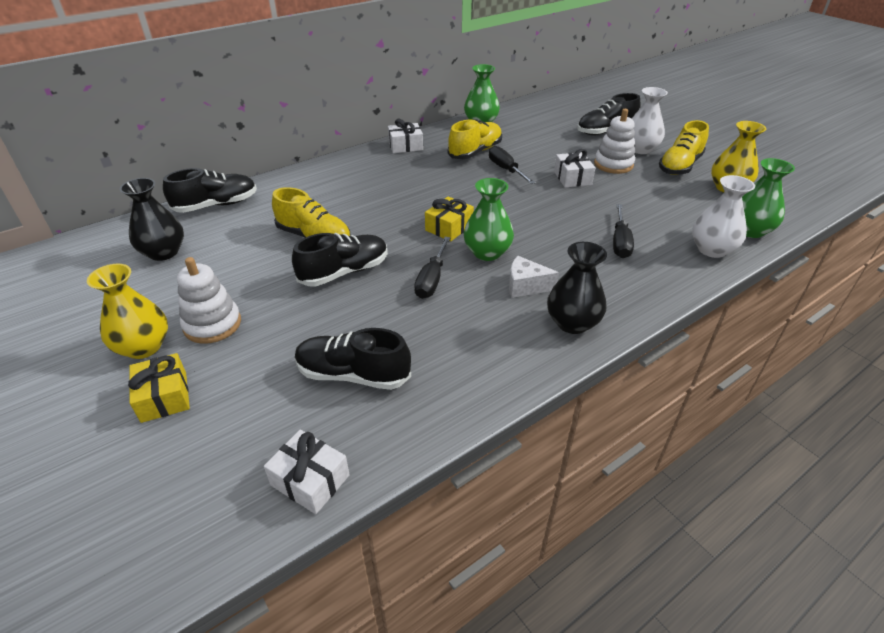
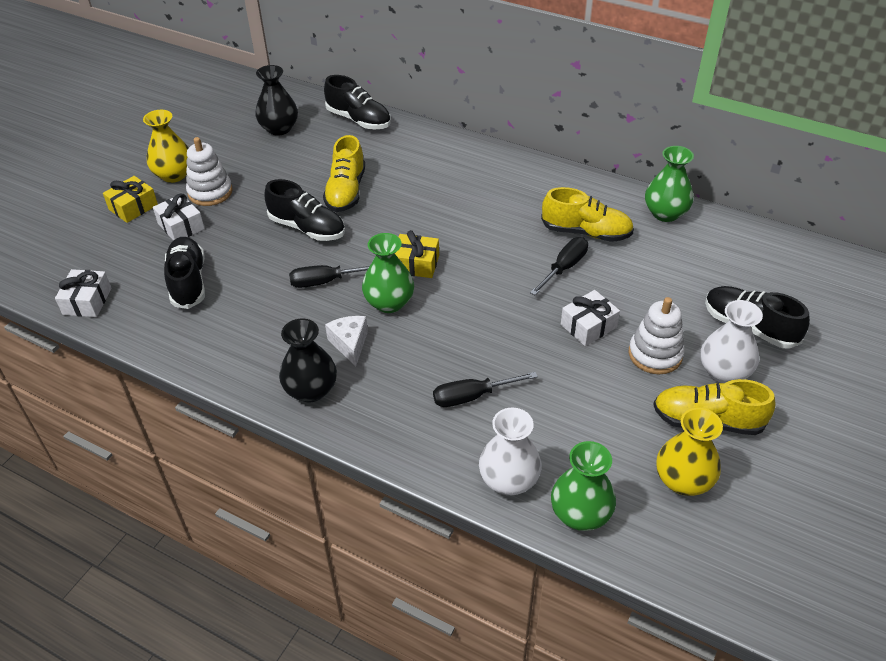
camera: 65 degrees right, 5 degrees up
white gift [388,119,423,153] -> white gift moved to [153,194,205,241]

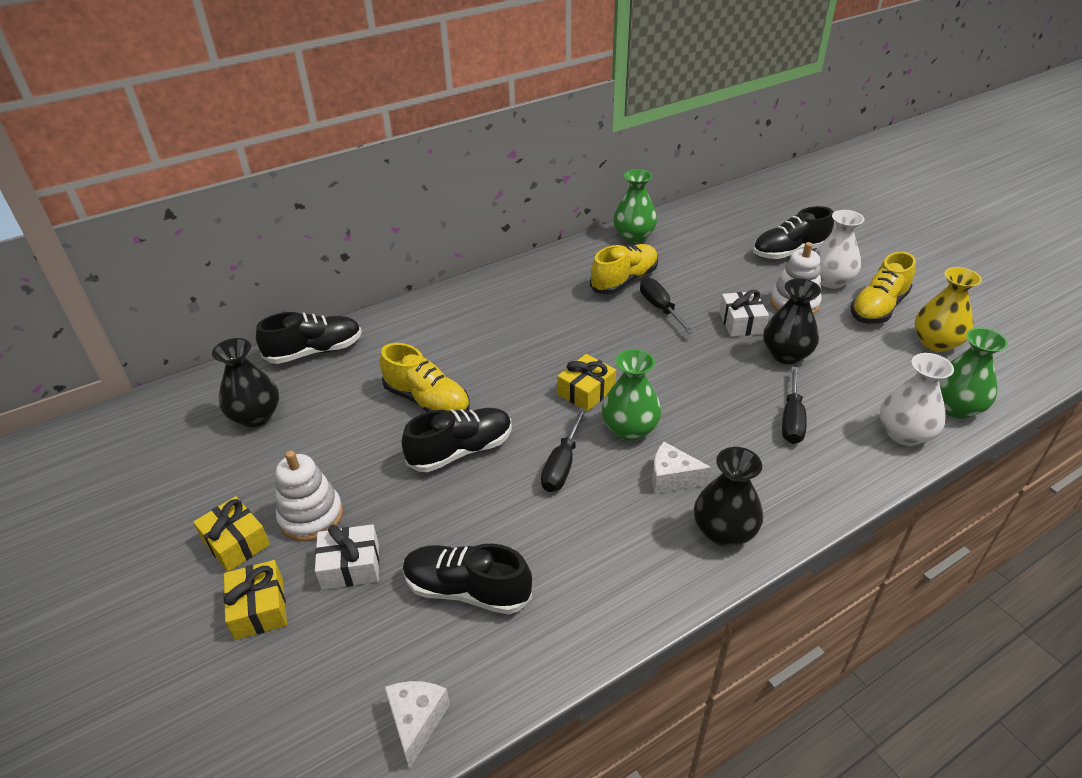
camera: 60 degrees left, 5 degrees down
white gift [55,269,112,317] -> white cheese [385,681,450,769]
yellow vase [143,110,189,183] -> yellow gift [193,496,270,572]
none -> black vase [763,278,821,364]

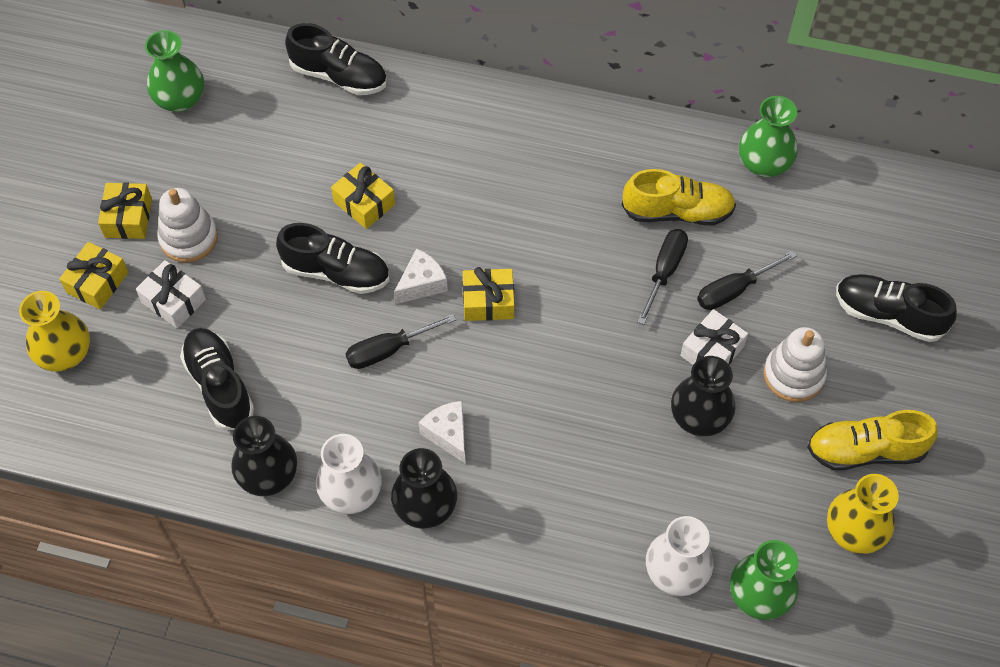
camera: 45 degrees right, 20 degrees up
black vase [212,338,279,427] -> black vase moved to [231,416,297,496]
yellow shoe [380,343,470,412] -> yellow gift [331,163,395,229]
white cheese [385,681,450,769] -> white cheese moved to [394,248,448,304]
green vase [602,349,661,441] -> green vase moved to [145,30,204,112]
black screwdriver [782,367,807,444] -> black screwdriver moved to [697,251,797,310]
white vase [815,210,864,289] -> white vase moved to [316,434,382,514]
none -> yellow vase [19,291,90,371]

